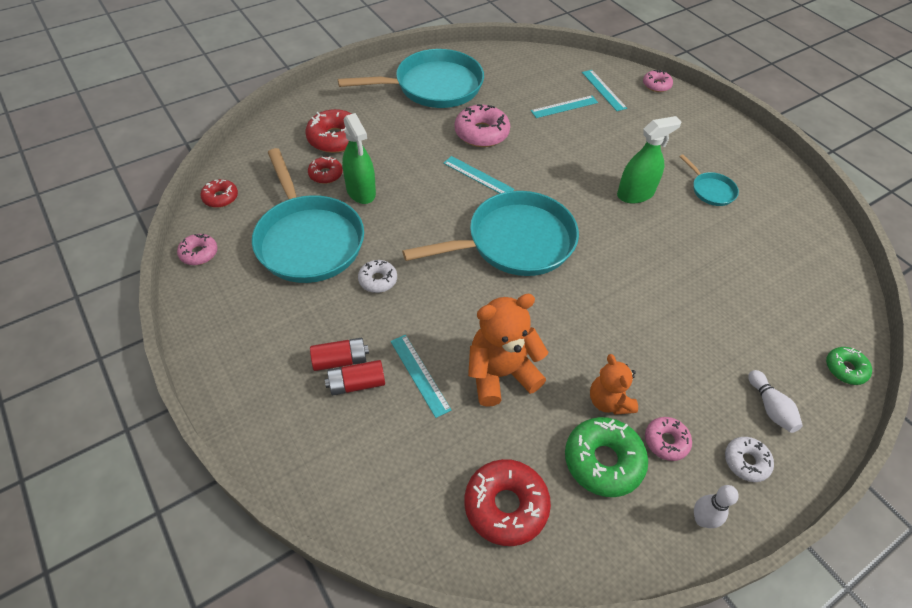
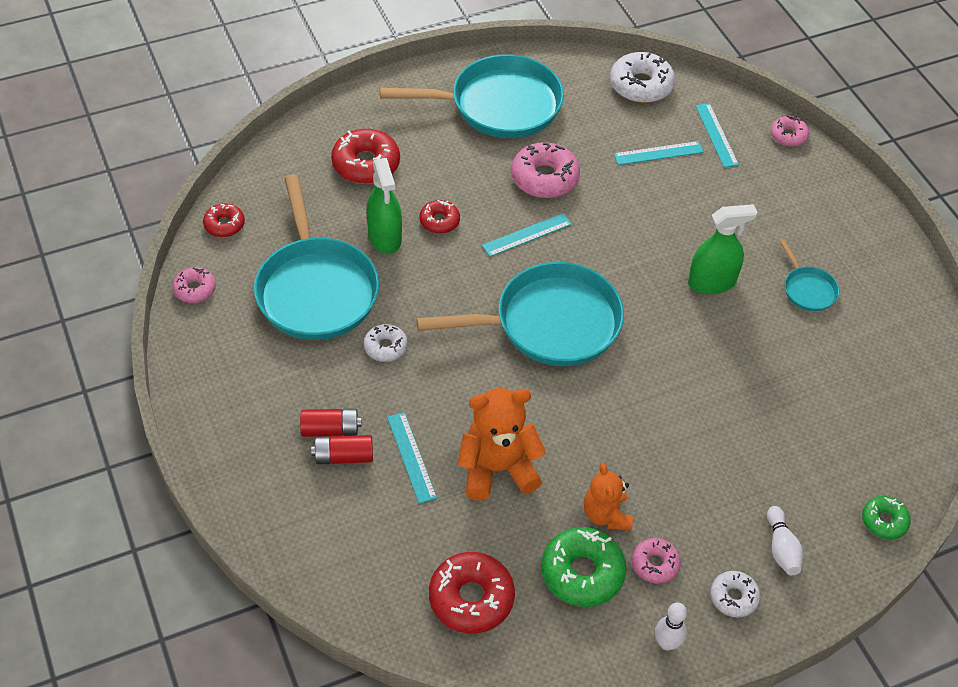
camera: 10 degrees right, 0 degrees up
red donut [308,157,343,184] -> red donut moved to [419,200,460,234]
turquoise ruler [443,156,514,193] -> turquoise ruler turned 75 degrees counterclockwise [482,213,572,257]
none -> white donut [610,52,675,103]

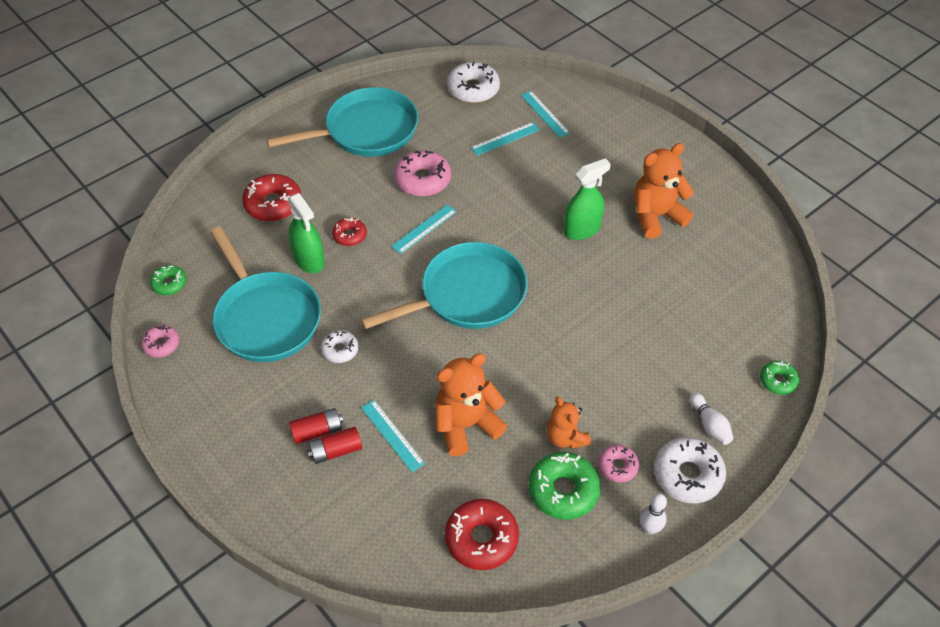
camera: 15 degrees left, 0 degrees up
red donut [203,203,245,237] -> green donut [150,265,187,295]
white donut [710,571,760,618] -> white donut [654,437,726,503], size x1.73
pink donut [771,116,810,147] -> none
turquoise pan [779,239,839,311] -> orange teddy bear [634,143,694,239]

